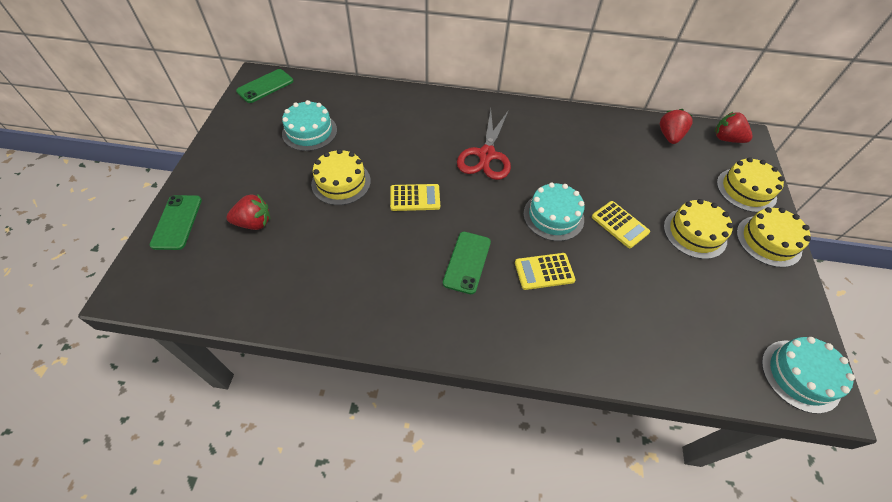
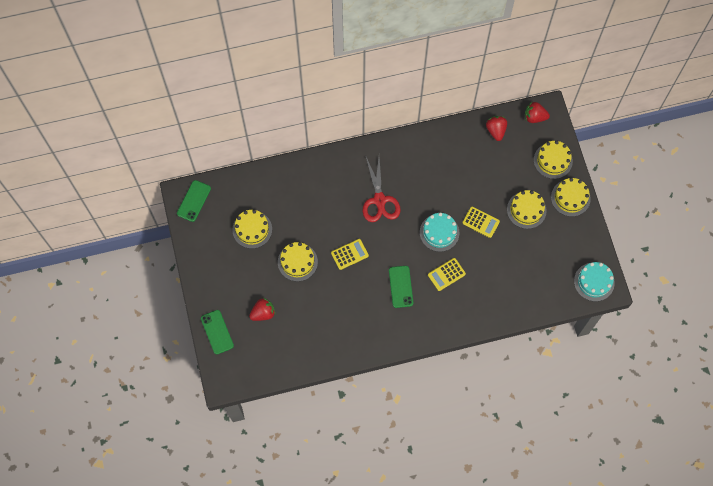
camera: 20 degrees left, 15 degrees up
turquoise cake [282,100,337,151] -> yellow cake [232,210,272,249]

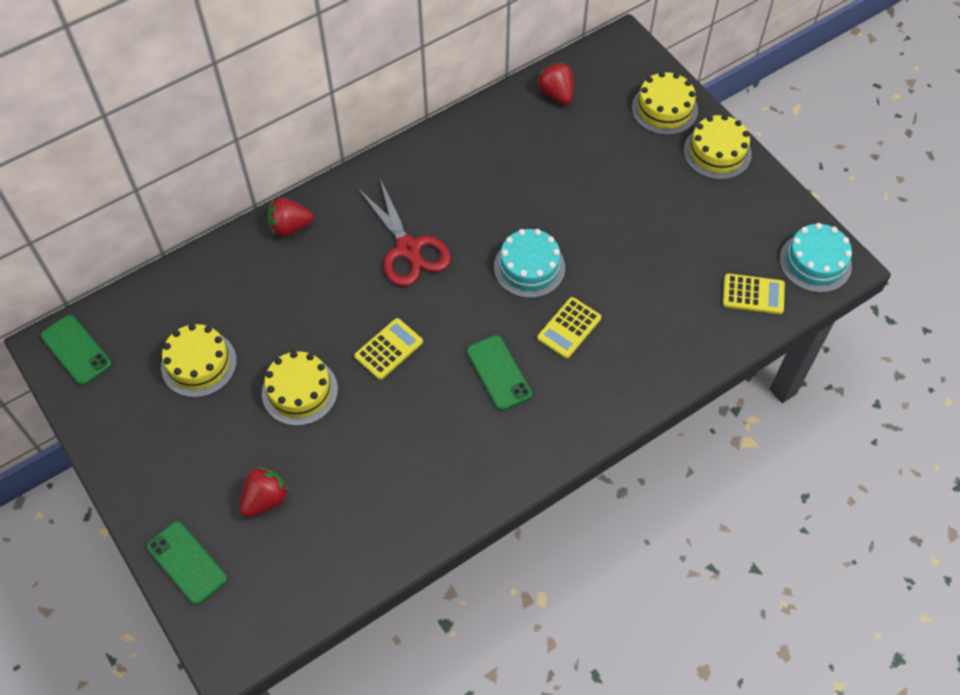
camera: 20 degrees left, 10 degrees down
green phone [177,180,211,222] -> green phone turned 45 degrees counterclockwise [41,315,112,385]
yellow calculator [462,207,500,238] -> yellow calculator moved to [723,274,785,314]
yellow cake [507,190,547,229] -> none
red strawberry [525,102,550,123] -> red strawberry moved to [267,197,314,237]

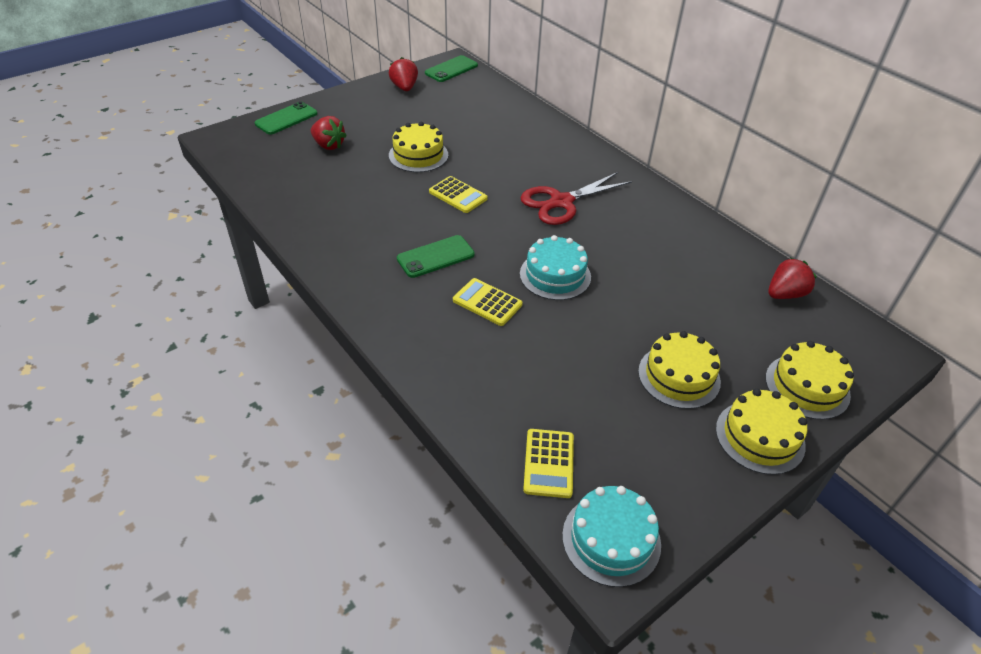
camera: 85 degrees right, 15 degrees down
yellow cake [161,324,237,398] -> yellow cake moved to [638,331,721,409]
red strawberry [267,197,314,237] -> red strawberry moved to [389,57,418,91]

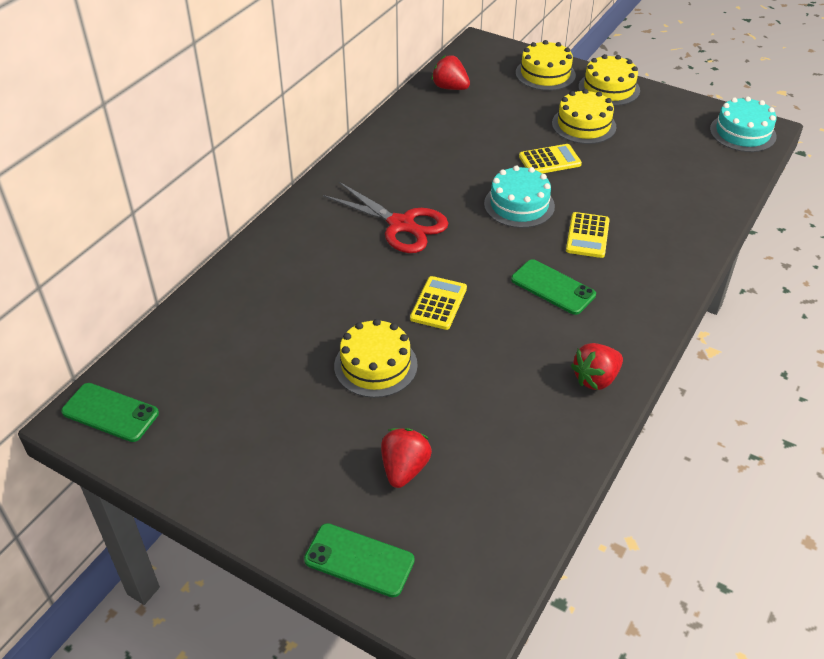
camera: 110 degrees left, 0 degrees up
red strawberry [389,57,418,91] -> red strawberry moved to [571,343,623,390]
yellow calculator [523,429,574,498] -> yellow calculator moved to [519,144,582,174]

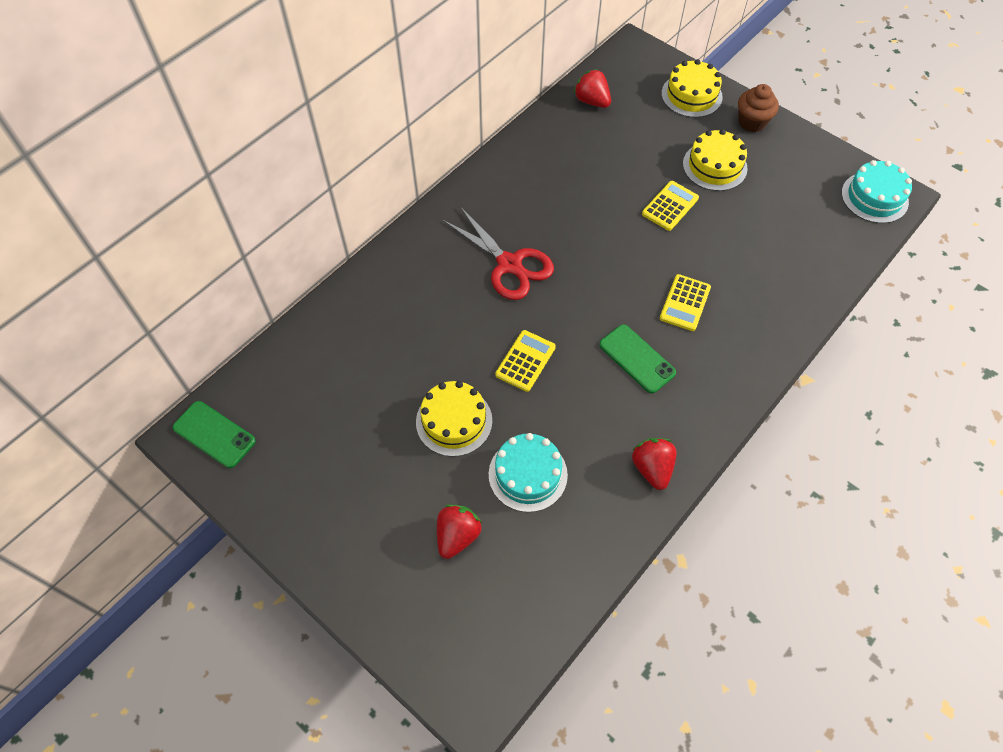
camera: 10 degrees right, 15 degrees up
green phone [304,523,415,597] -> none
turquoise cake [484,165,555,228] -> turquoise cake moved to [489,433,568,512]
yellow calculator [519,144,582,174] -> yellow calculator turned 45 degrees counterclockwise [642,181,699,231]
red strawberry [571,343,623,390] -> red strawberry turned 105 degrees clockwise [632,438,676,490]
yellow cake [578,54,640,106] -> brown cupcake [738,84,779,132]

